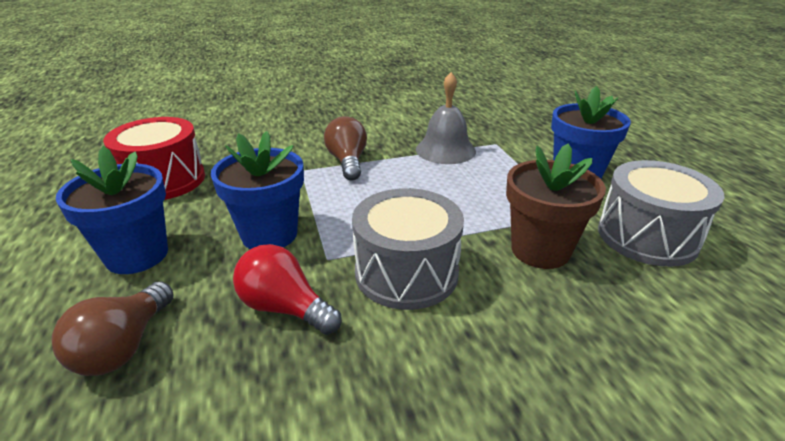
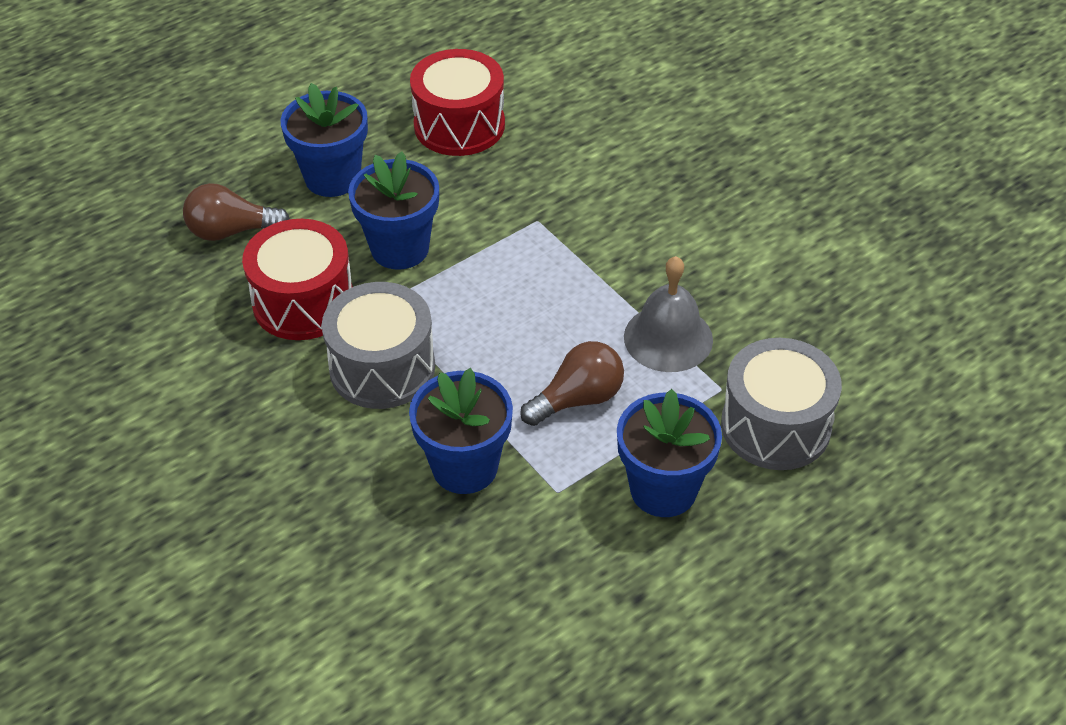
camera: 70 degrees right, 15 degrees up
red light bulb [233,244,342,335] -> red drum [242,219,353,340]
brown light bulb [324,116,367,180] -> brown light bulb moved to [520,341,624,426]
brown flower pot [506,143,606,269] -> blue flower pot [409,368,513,494]
grey drum [598,160,724,267] -> grey drum moved to [721,338,842,470]

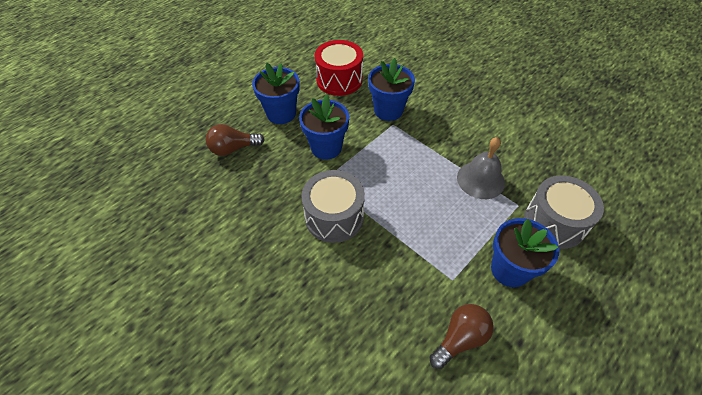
camera: 10 degrees left, 5 degrees up
red drum [242,219,353,340] -> none
blue flower pot [409,368,513,494] -> blue flower pot moved to [368,58,415,121]
brown light bulb [520,341,624,426] -> brown light bulb moved to [429,304,494,369]

